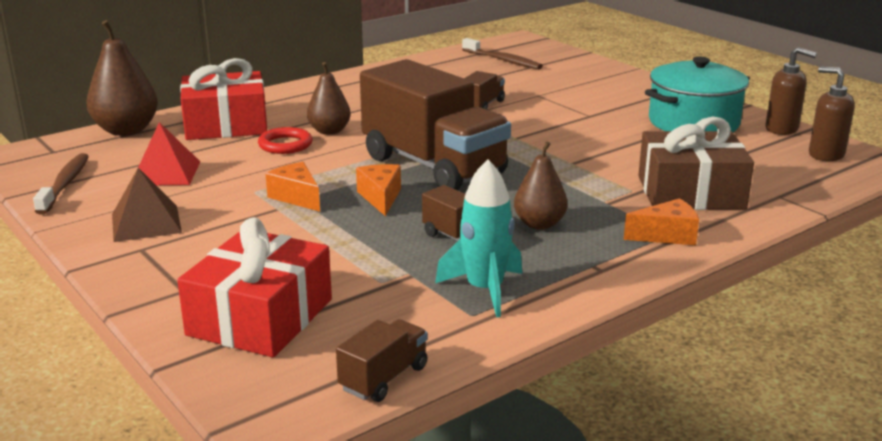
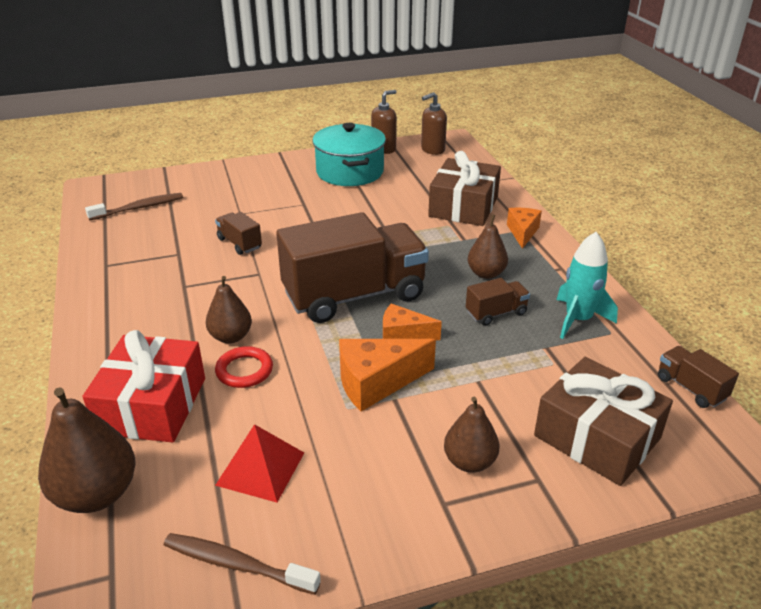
camera: 70 degrees left, 10 degrees up
brown pyramid [112,168,182,242] -> none
red gift [177,217,332,357] -> brown gift [534,357,673,486]
orange cheese [266,162,320,212] -> orange cheese [339,339,436,411], size x1.54
none -> brown pear [444,397,499,473]

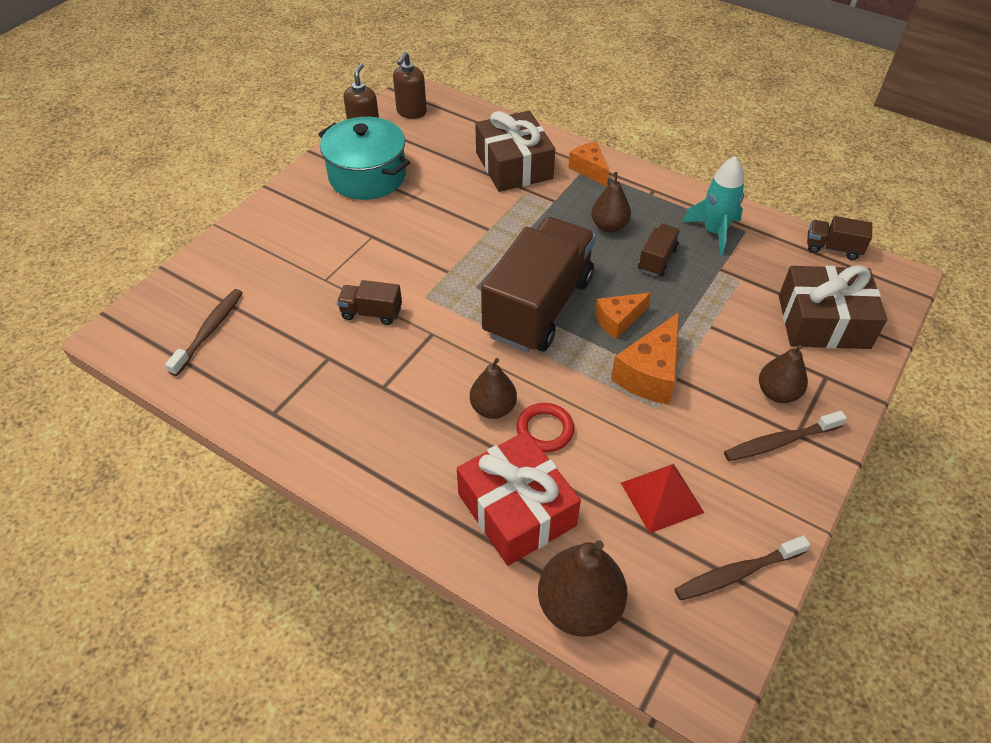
camera: 40 degrees left, 15 degrees up
none -> brown toothbrush [724,411,847,461]

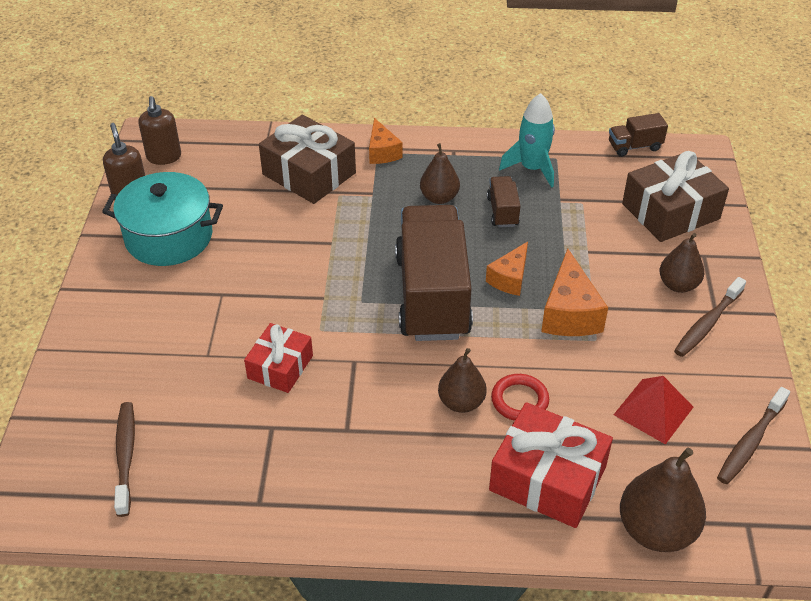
camera: 30 degrees left, 5 degrees down
brown truck [337,280,402,325] -> red gift [244,323,313,393]
orange cheese [568,142,609,186] -> orange cheese turned 135 degrees counterclockwise [369,118,403,164]

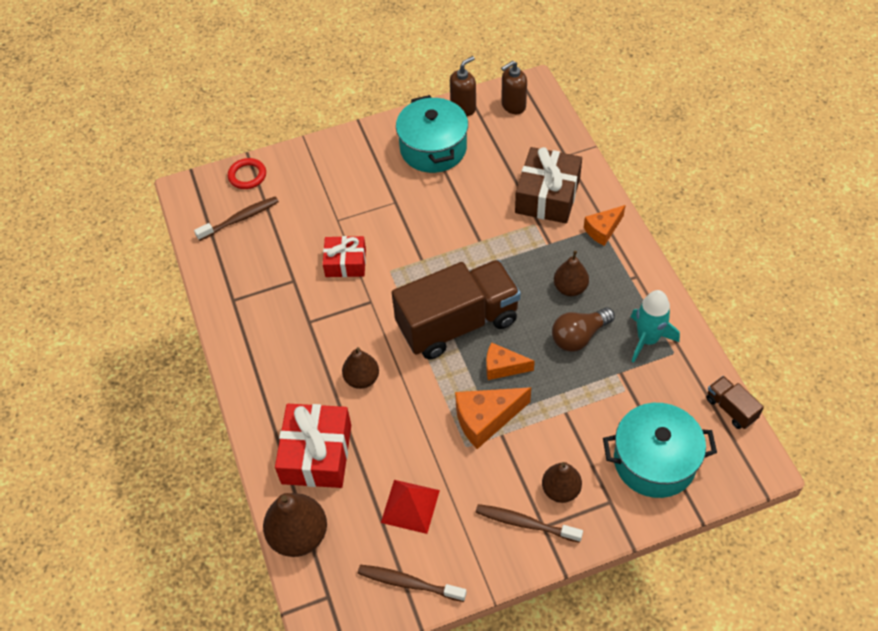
camera: 70 degrees right, 10 degrees up
brown truck [487,176,520,227] -> brown light bulb [552,307,615,352]
red ring [491,374,549,421] -> red ring moved to [228,158,266,189]
brown gift [622,151,729,242] -> turquoise pot [603,403,717,498]

